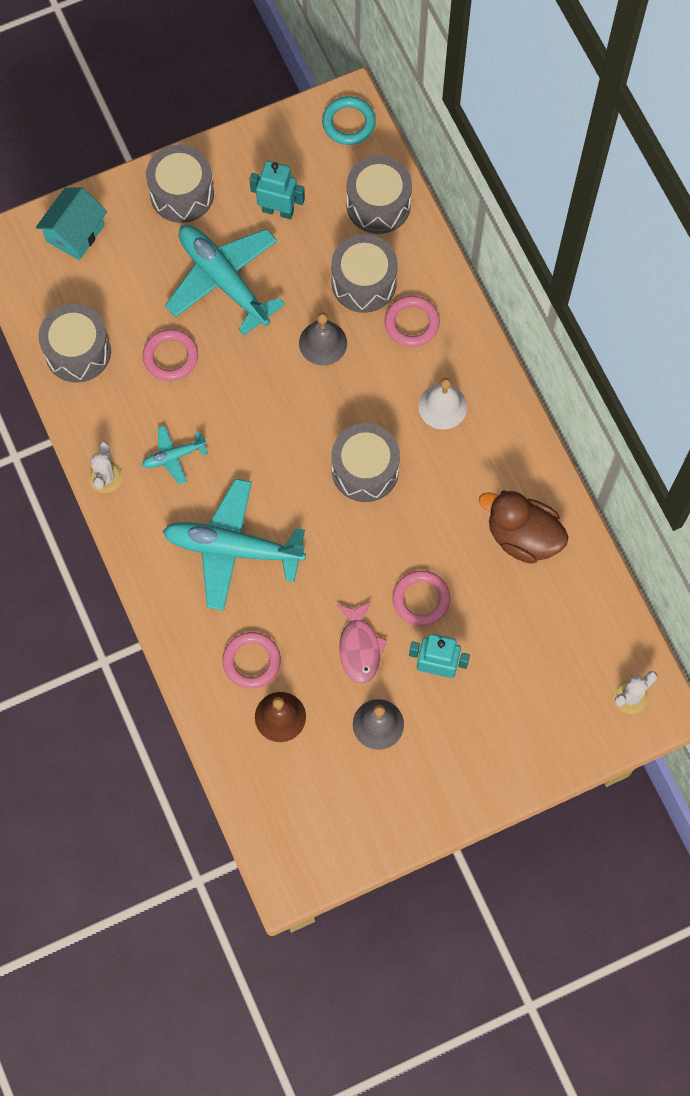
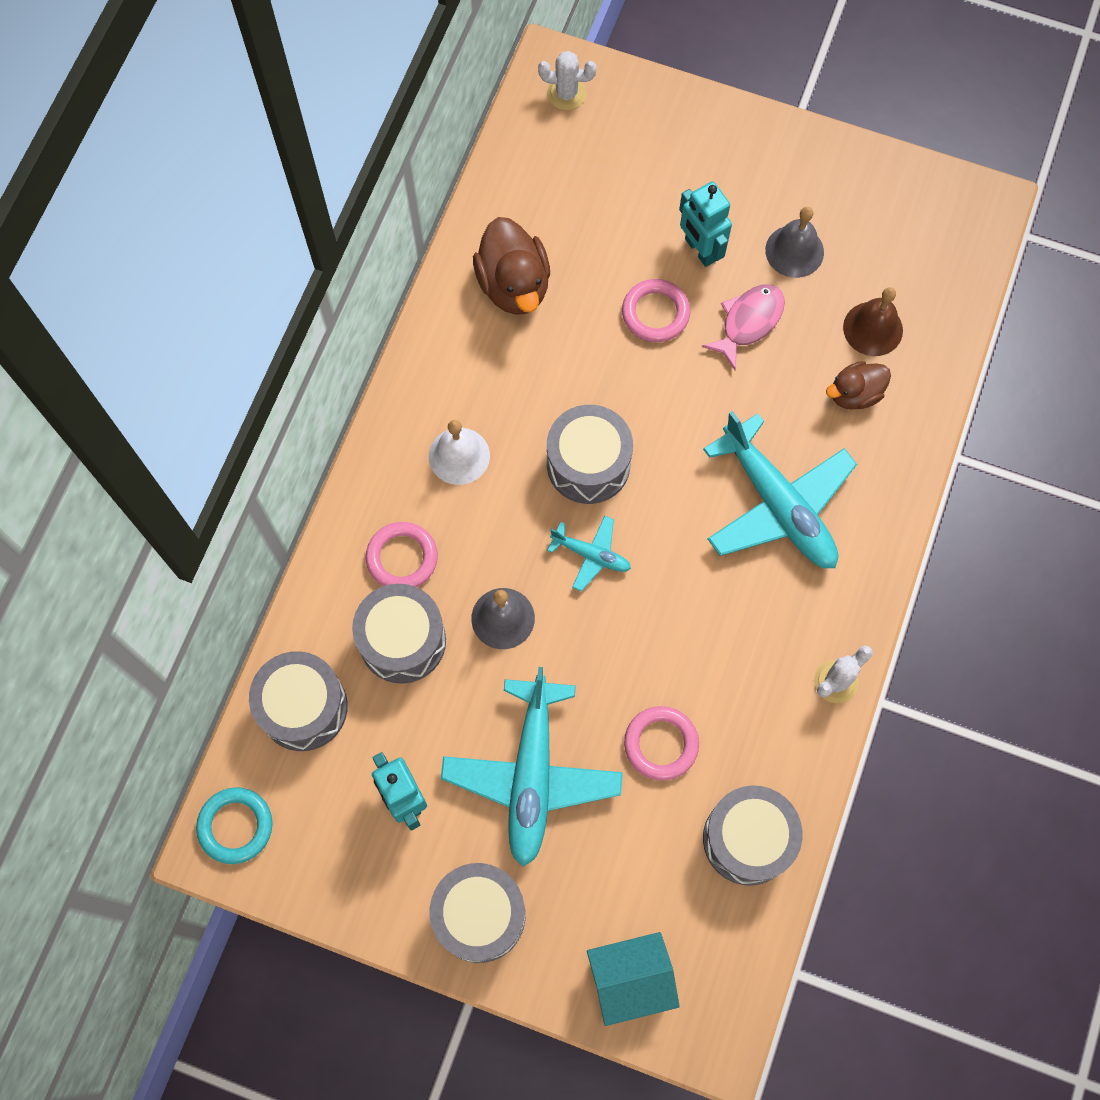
camera: 135 degrees left, 0 degrees up
turquoise plane [142,425,208,485] -> turquoise plane moved to [547,516,631,592]
pink ring [222,632,281,689] -> brown duck [826,361,891,410]

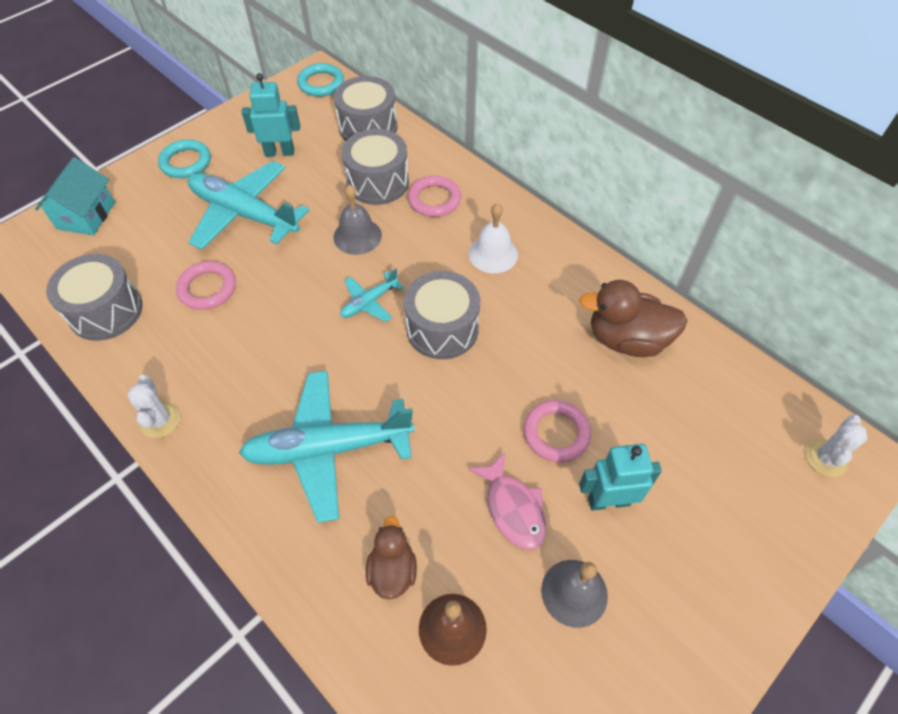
camera: 115 degrees right, 15 degrees down
grey drum [430,863,525,963] -> turquoise ring [158,139,211,178]

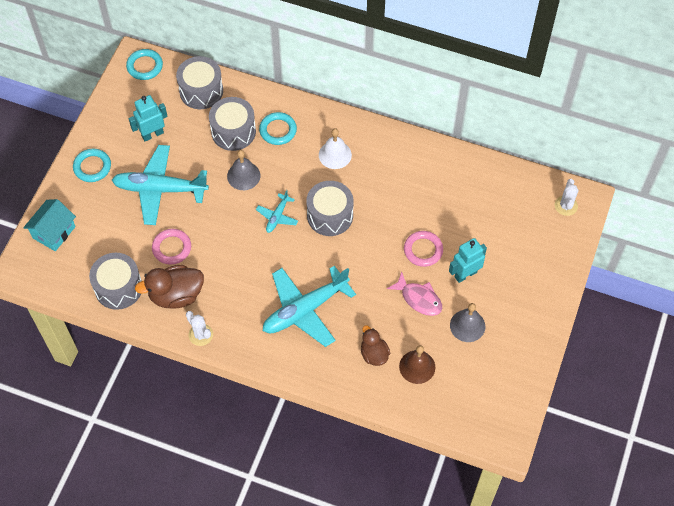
camera: 25 degrees left, 5 degrees up
turquoise house [35,157,115,235] -> turquoise house turned 45 degrees clockwise [23,199,76,251]
pink ring [408,175,461,217] -> turquoise ring [259,112,297,145]
brown duck [579,280,688,357] -> brown duck moved to [135,265,204,309]

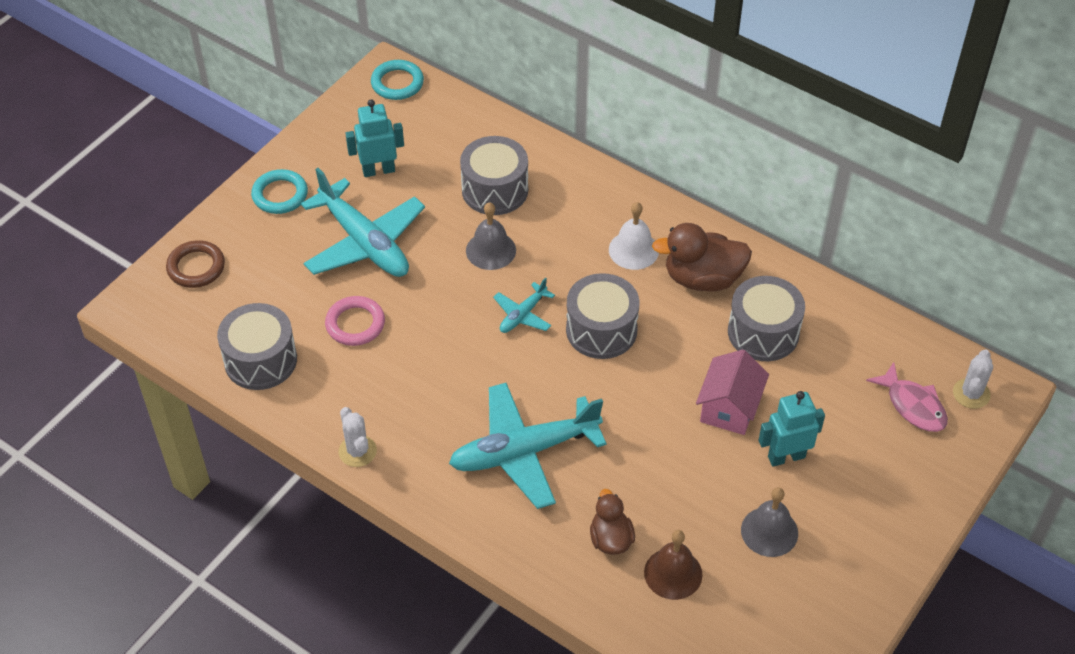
camera: 15 degrees right, 10 degrees down
turquoise house [23,199,76,251] -> brown ring [166,240,225,288]
turquoise plane [112,145,209,225] -> turquoise plane turned 150 degrees counterclockwise [301,168,425,277]
brown duck [135,265,204,309] -> brown duck moved to [652,223,752,291]
grey drum [176,56,223,109] -> grey drum moved to [728,276,805,361]
turquoise ring [259,112,297,145] -> none
pink fish [387,272,442,316] -> pink fish moved to [866,362,948,432]
pink ring [404,231,443,267] -> pink house [696,350,769,435]

